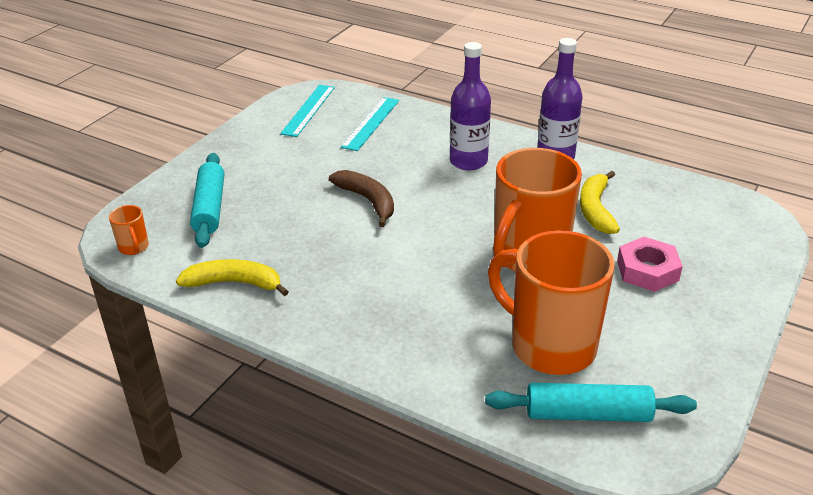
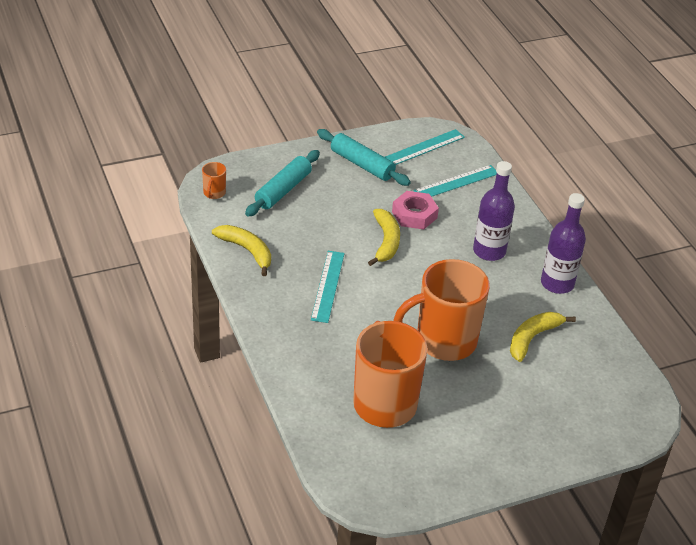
camera: 35 degrees right, 5 degrees up
brown banana [329,170,394,227] -> yellow banana [368,209,400,266]
turquoise rolling pin [485,383,697,422] -> turquoise rolling pin moved to [317,129,411,186]
pink nut [617,237,683,292] -> pink nut moved to [392,191,439,229]
none -> turquoise ruler [311,251,345,323]

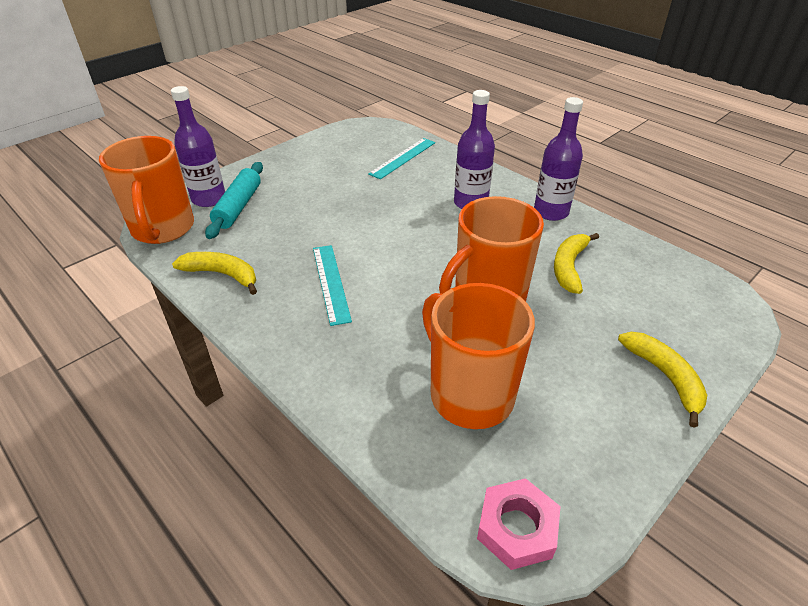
camera: 20 degrees left, 0 degrees up
orange mug [202,162,226,199] -> orange mug [99,136,194,244], size x2.45
turquoise rolling pin [317,129,411,186] -> none
yellow banana [368,209,400,266] -> yellow banana moved to [618,332,707,428]
turquoise ruler [385,129,465,165] -> none
pink nut [392,191,439,229] -> pink nut moved to [477,478,561,570]
none -> purple bottle [171,86,225,207]

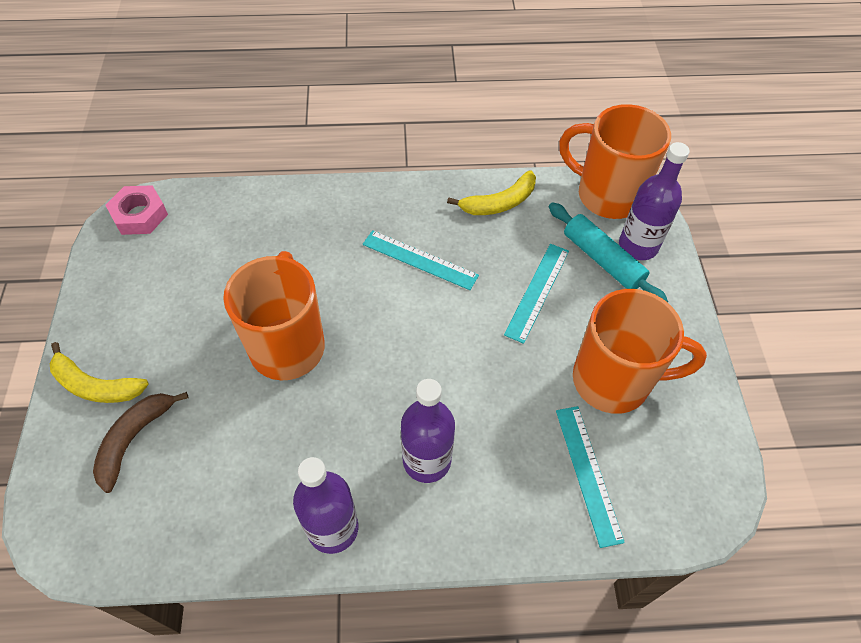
camera: 130 degrees right, 15 degrees up
orange mug [422,283,535,429] -> orange mug moved to [573,289,707,414]
yellow banana [554,233,599,294] -> none
none -> brown banana [93,392,189,493]
none -> turquoise ruler [504,244,569,344]

